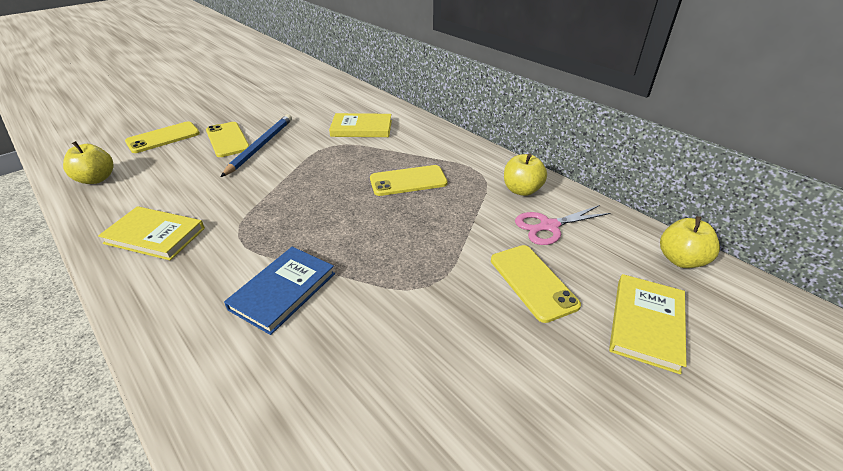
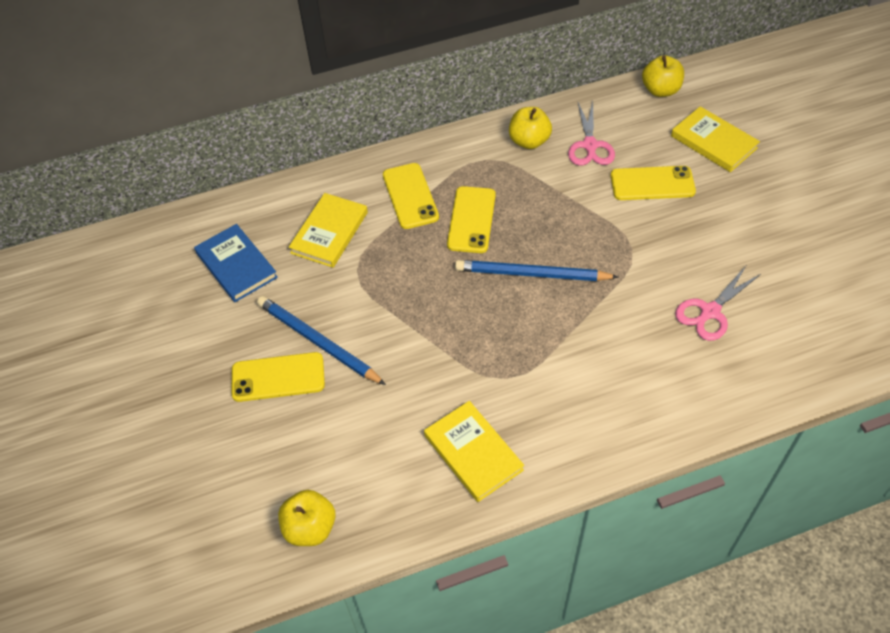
camera: 65 degrees left, 15 degrees up
yellow book [98,206,205,260] -> yellow book turned 75 degrees counterclockwise [424,401,524,502]
yellow phone [125,121,200,153] -> yellow phone moved to [383,163,439,229]
blue book [224,247,335,335] -> blue book moved to [194,224,278,302]
none -> blue pencil [455,260,618,281]
none -> pink scissors [675,266,761,341]

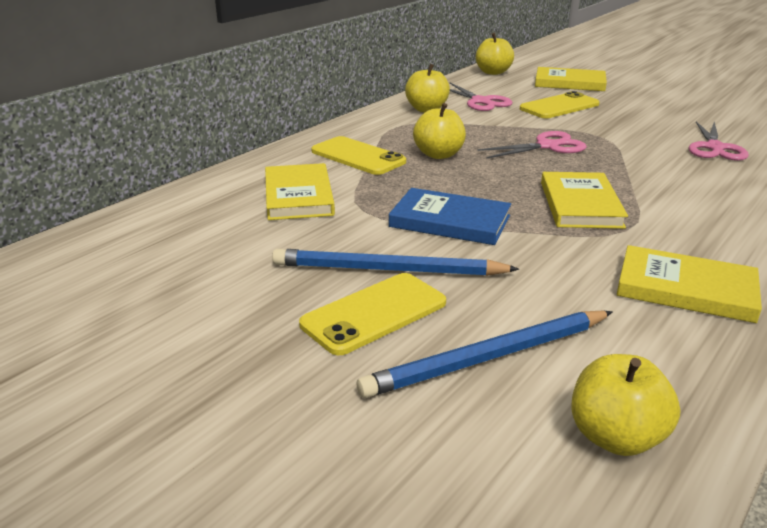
camera: 35 degrees left, 25 degrees down
blue book [194,224,278,302] -> blue book moved to [389,188,511,245]
yellow phone [447,186,496,253] -> yellow apple [413,103,466,159]
blue pencil [455,260,618,281] -> blue pencil moved to [357,311,613,398]
none -> pink scissors [478,131,587,159]
none -> yellow book [541,172,628,229]

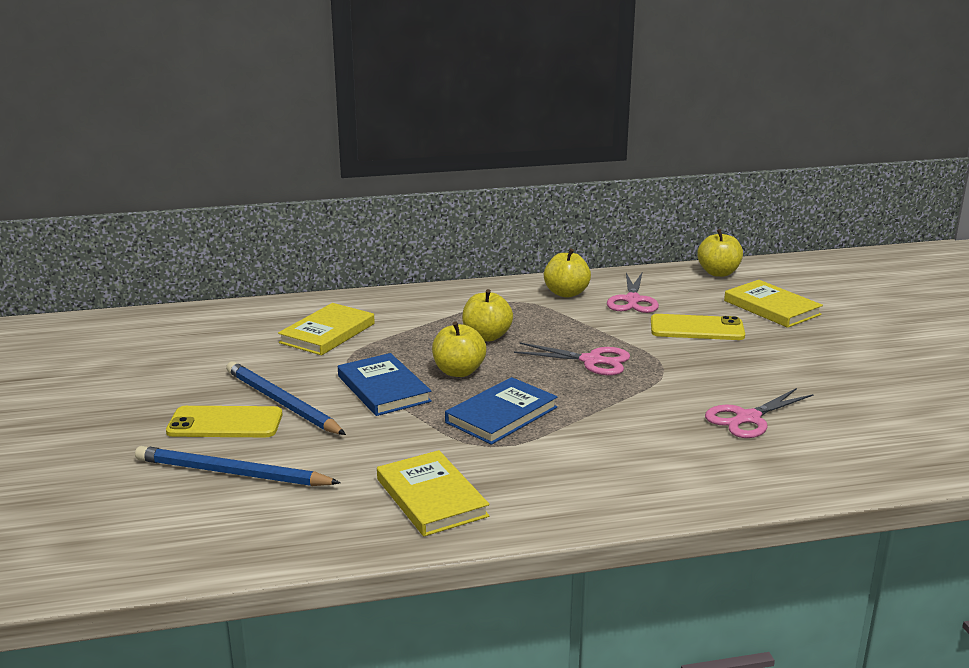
camera: 40 degrees right, 5 degrees down
yellow phone [311,136,406,175] -> none
yellow book [541,172,628,229] -> blue book [445,377,558,445]
yellow apple [571,354,680,456] -> yellow apple moved to [432,321,486,377]

